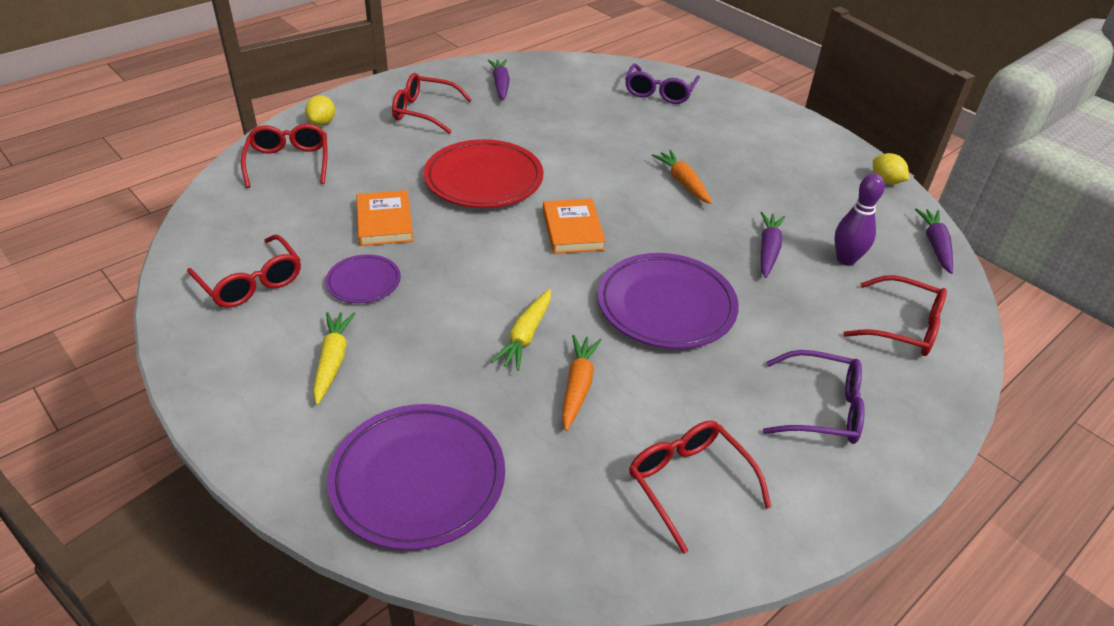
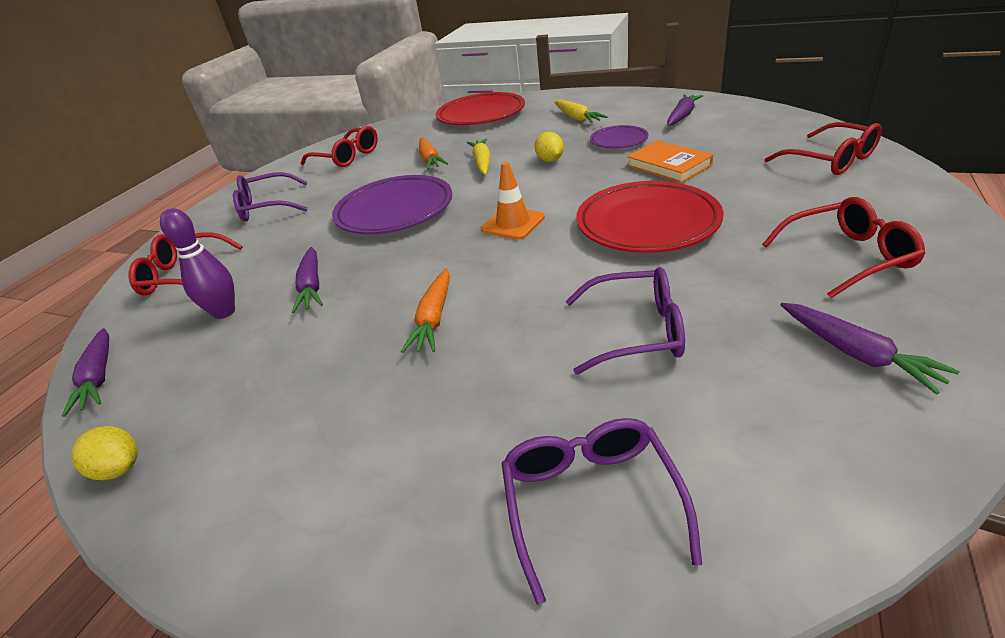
camera: 160 degrees right, 5 degrees down
red glasses [187,234,301,308] -> purple carrot [667,94,703,126]
yellow lemon [305,95,335,126] -> yellow lemon moved to [534,132,564,162]
purple plate [327,404,505,550] -> red plate [436,92,525,125]
orange book [543,199,606,254] -> orange traffic cone [481,162,545,240]
orange carrot [652,150,712,204] -> orange carrot turned 60 degrees clockwise [401,269,450,353]
none -> purple glasses [566,267,685,374]

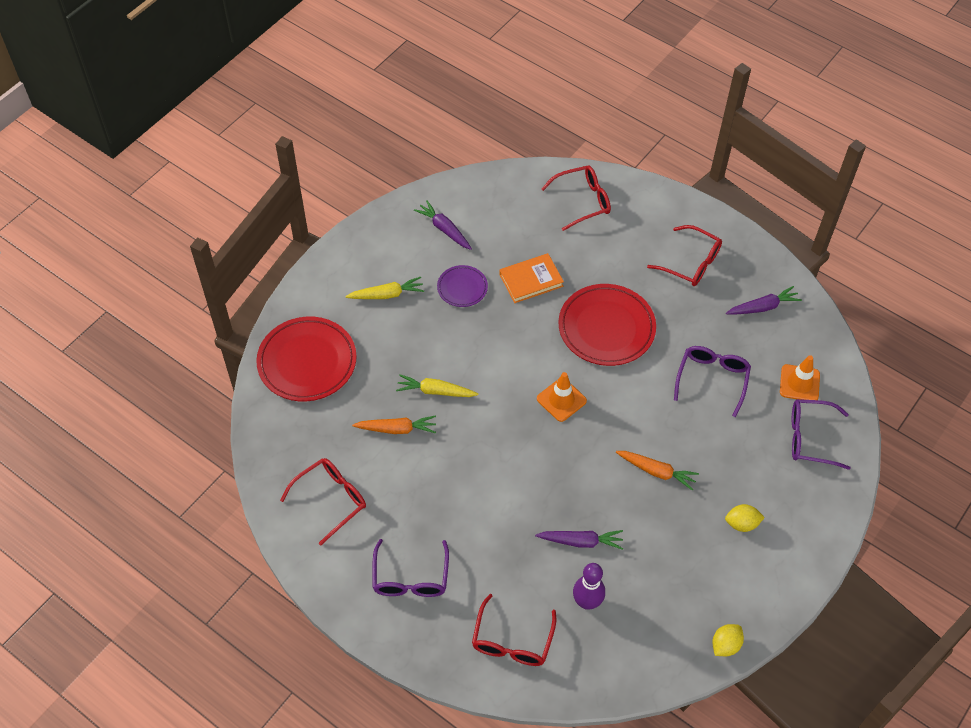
camera: 80 degrees left, 20 degrees up
purple carrot [62,328,109,417] -> none
purple plate [332,175,452,234] -> none
yellow lemon [534,132,564,162] -> yellow lemon moved to [725,504,765,532]
red glasses [762,197,925,298] -> red glasses turned 120 degrees clockwise [647,225,722,286]
none -> orange traffic cone [780,355,820,400]

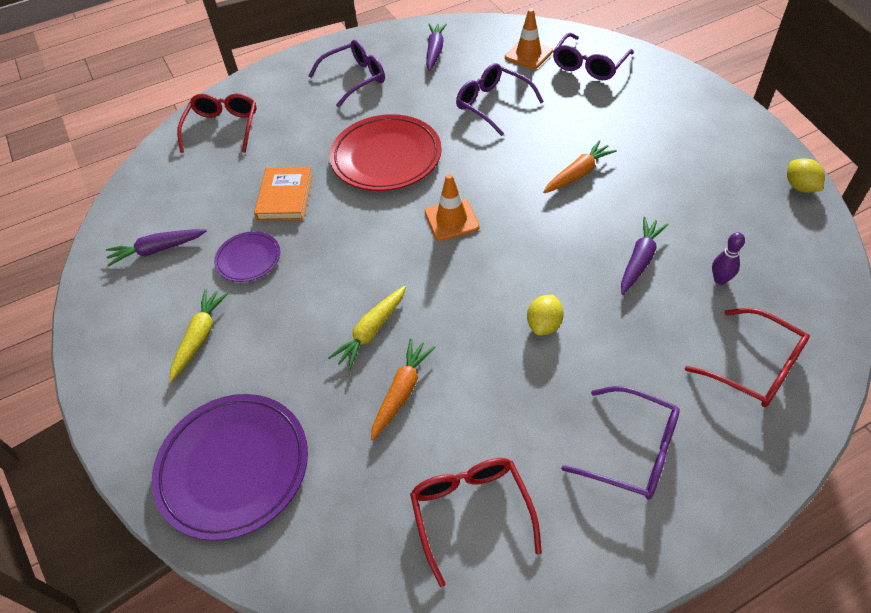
camera: 60 degrees left, 5 degrees down
red plate [256,317,357,401] -> purple plate [152,394,308,541]
purple bowling pin [573,563,605,610] -> purple bowling pin [712,232,745,285], size x0.64
red glasses [647,225,722,286] -> purple glasses [308,40,385,108]
yellow lemon [725,504,765,532] -> yellow lemon moved to [527,295,564,336]

